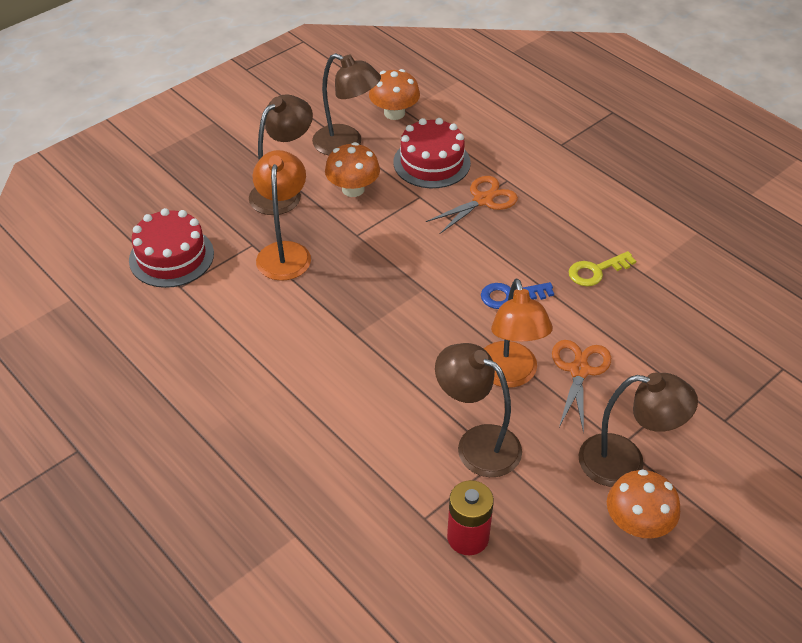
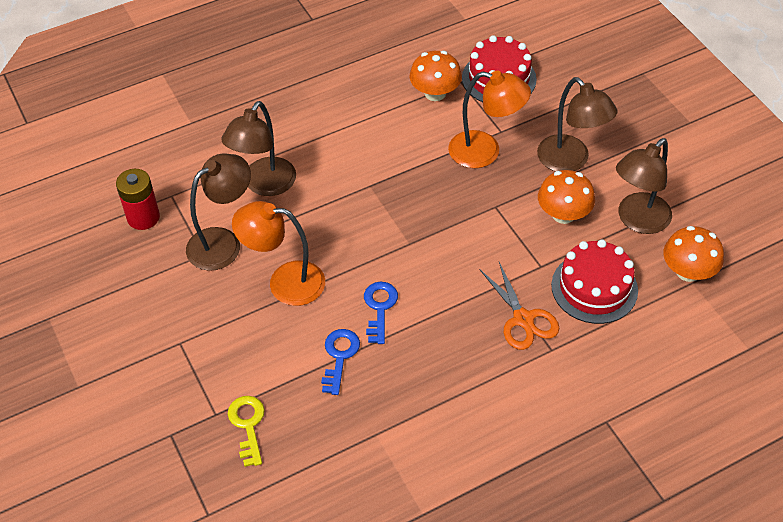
camera: 105 degrees right, 5 degrees up
orange scissors [552,340,611,433] -> none
yellow key [568,251,636,286] -> yellow key moved to [228,396,265,467]
brown lamp [579,373,698,487] -> brown lamp moved to [222,101,296,196]
orange mushroom [607,469,680,538] -> orange mushroom moved to [409,51,462,101]
none -> blue key [321,329,360,395]

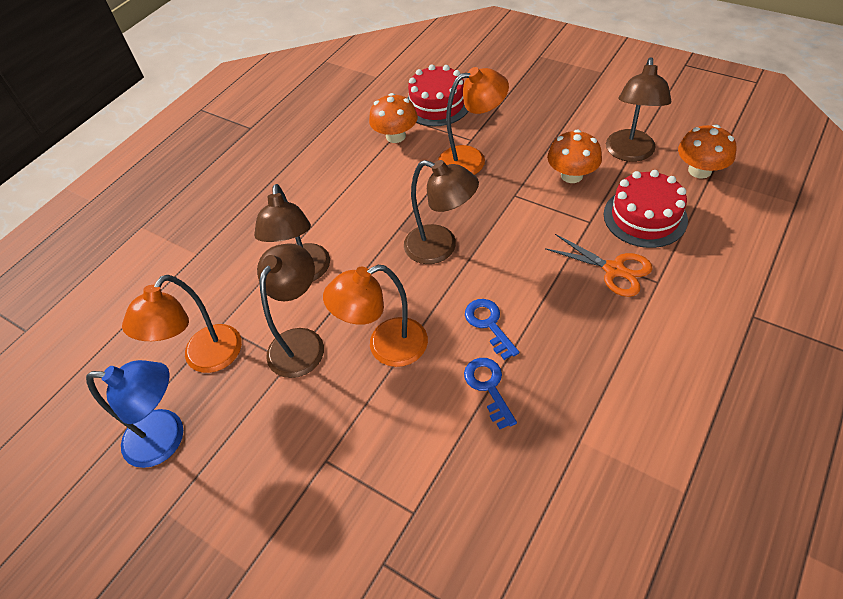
camera: 25 degrees left, 0 degrees up
red battery [116,169,160,230] -> orange lamp [122,275,242,373]
yellow key [228,396,265,467] -> none
brown lamp [537,77,617,171] -> brown lamp moved to [404,160,479,264]
none -> blue lamp [86,360,183,468]

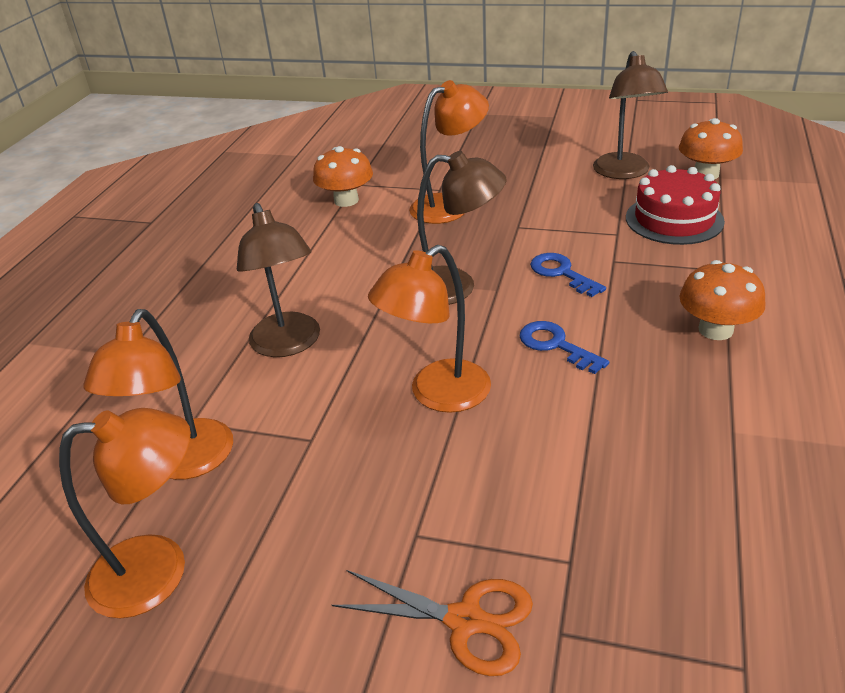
camera: 20 degrees left, 15 degrees down
blue lamp [86,360,183,468] -> orange lamp [59,408,191,619]
brown lamp [257,243,324,378] -> none
red cake [407,64,468,126] -> none
blue key [464,358,517,429] -> blue key moved to [530,253,606,297]
orange scissors [545,234,652,297] -> orange scissors moved to [332,570,533,676]
orange mushroom [547,130,602,183] -> orange mushroom moved to [679,260,766,340]

